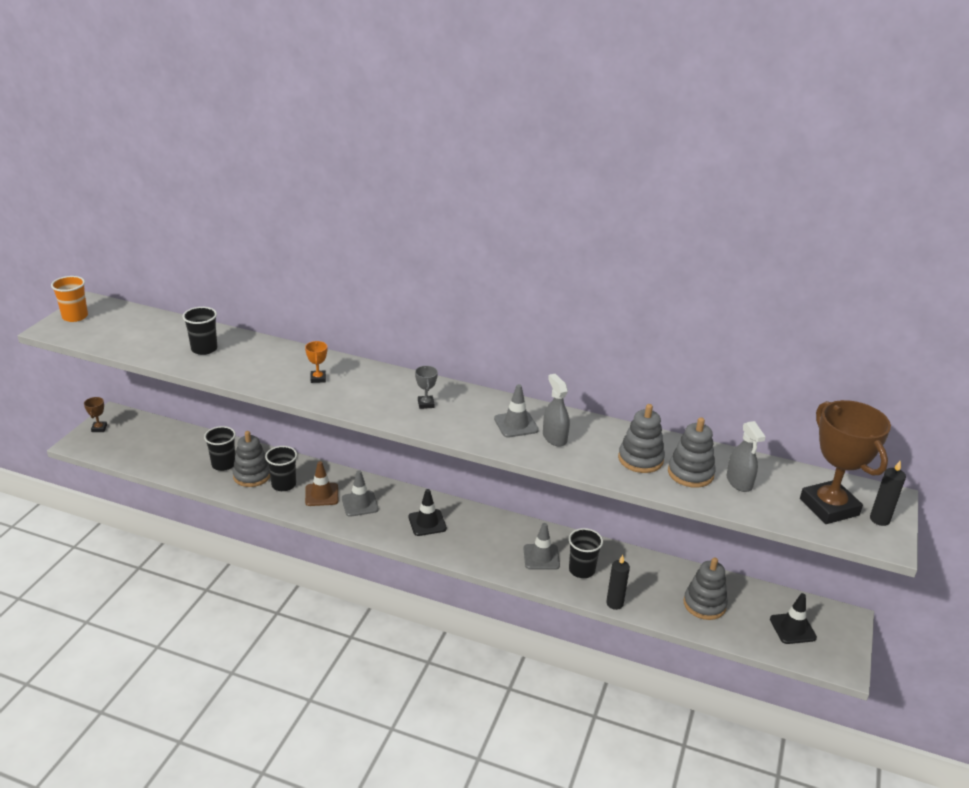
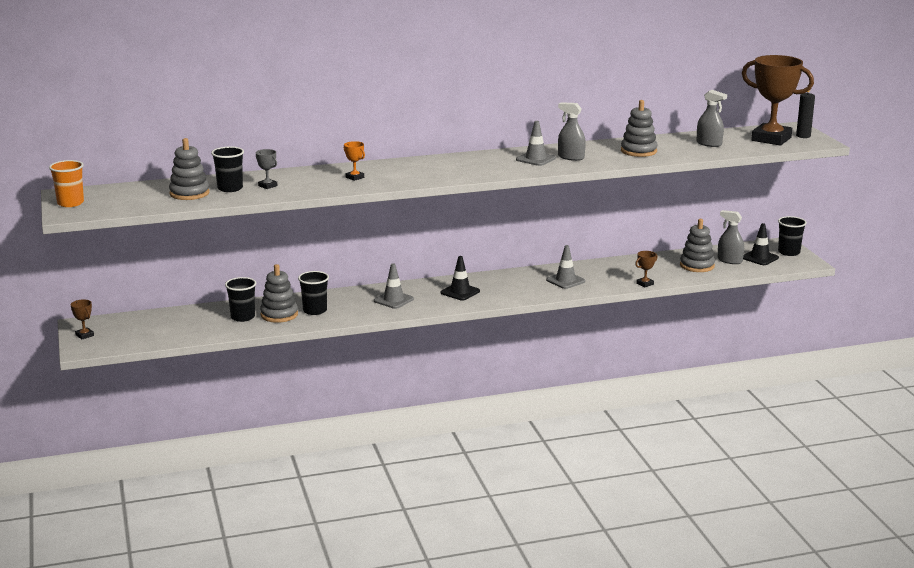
camera: 35 degrees left, 10 degrees down
brown traffic cone [305,461,338,506] -> none
grey trophy [415,366,438,409] -> grey trophy moved to [256,149,277,189]
black cup [569,528,603,578] -> black cup moved to [778,216,807,256]
black candle [606,555,630,610] -> brown trophy [635,251,658,287]
grey stacking toy [668,417,716,488] -> grey stacking toy moved to [169,138,210,200]
none -> grey spray bottle [718,210,744,264]

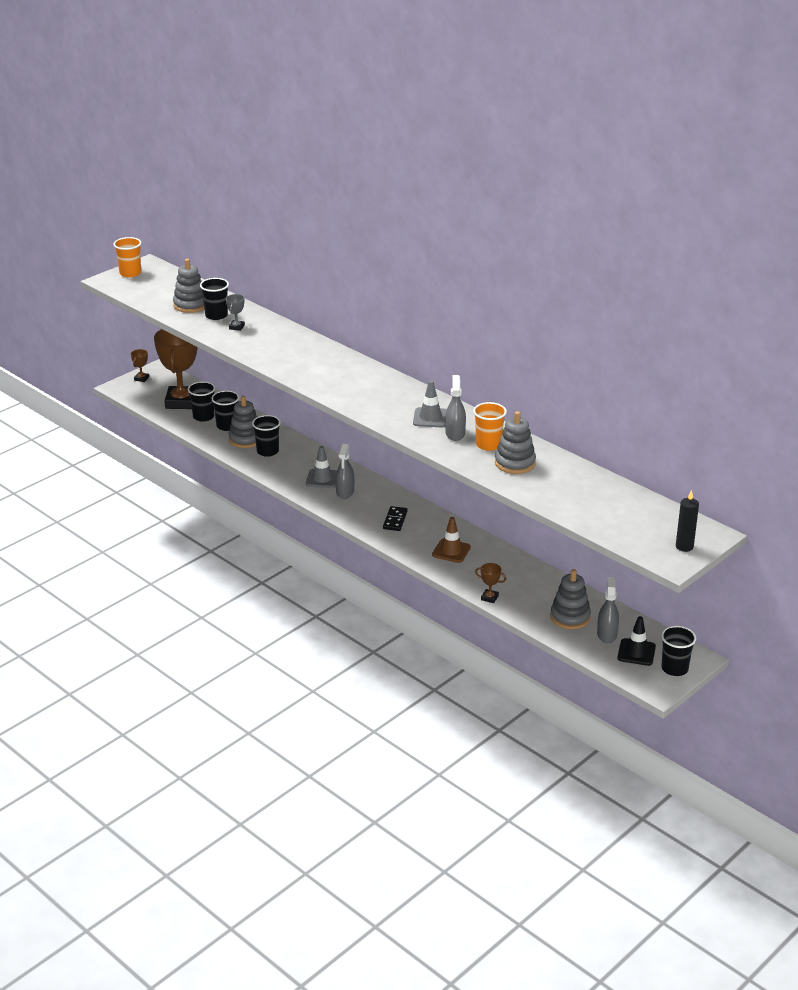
camera: 60 degrees right, 10 degrees up
orange trophy [344,141,365,181] -> none
black traffic cone [441,256,480,301] -> none
grey traffic cone [546,245,585,289] -> brown traffic cone [432,517,471,563]
grey spray bottle [696,90,727,147] -> grey spray bottle moved to [335,444,354,499]
brown trophy [742,55,814,146] -> brown trophy moved to [154,329,198,409]
none -> black cup [188,381,215,422]
none -> black domino [383,506,408,531]
none -> orange cup [473,402,507,451]

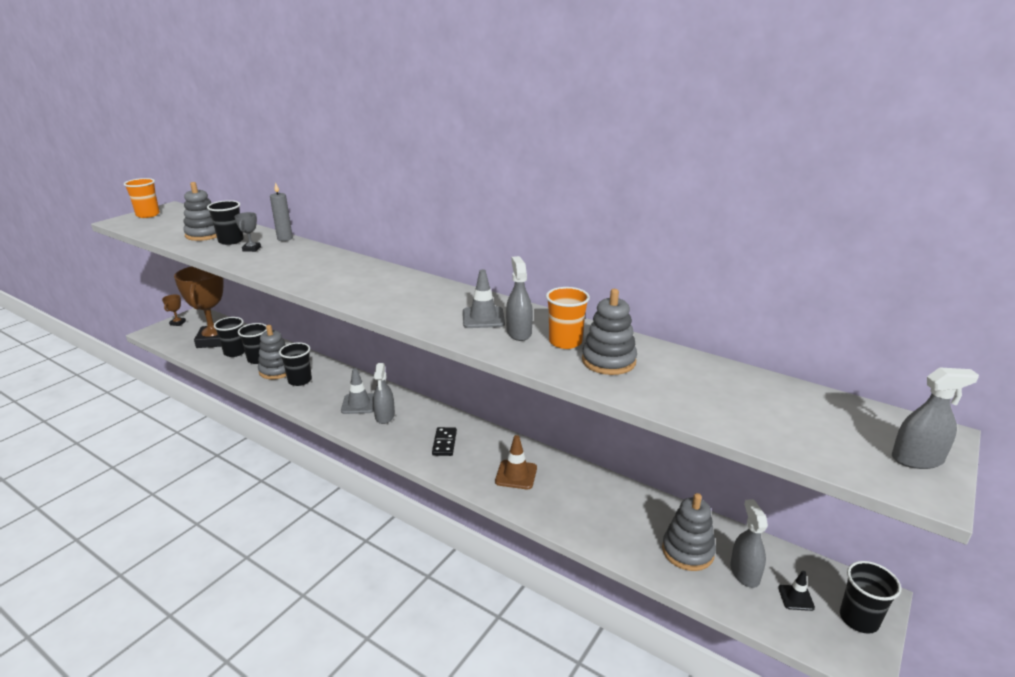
camera: 10 degrees left, 5 degrees down
brown trophy [475,563,506,603] -> none
black traffic cone [617,616,656,666] -> black traffic cone [778,571,815,611], size x0.61
black candle [676,490,699,552] -> grey spray bottle [892,367,979,469]
none -> grey candle [270,182,293,241]

